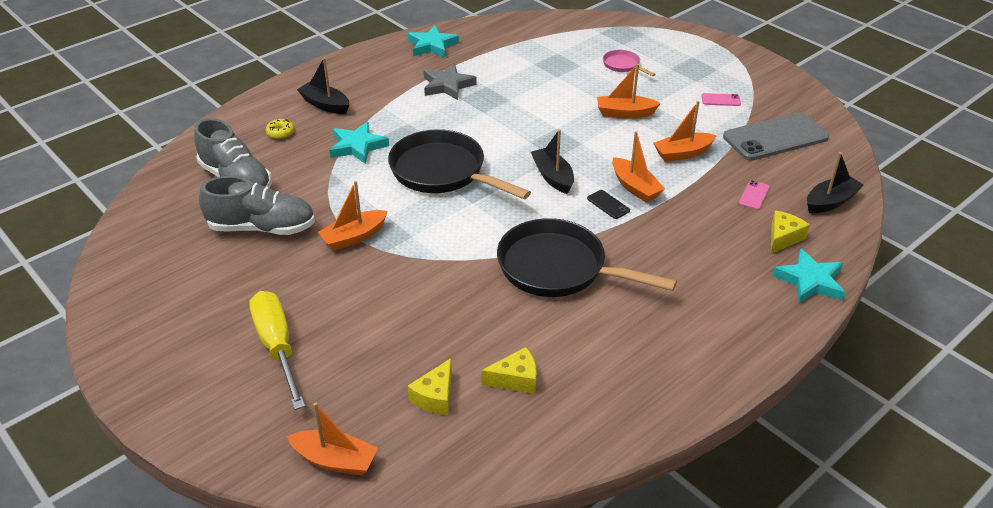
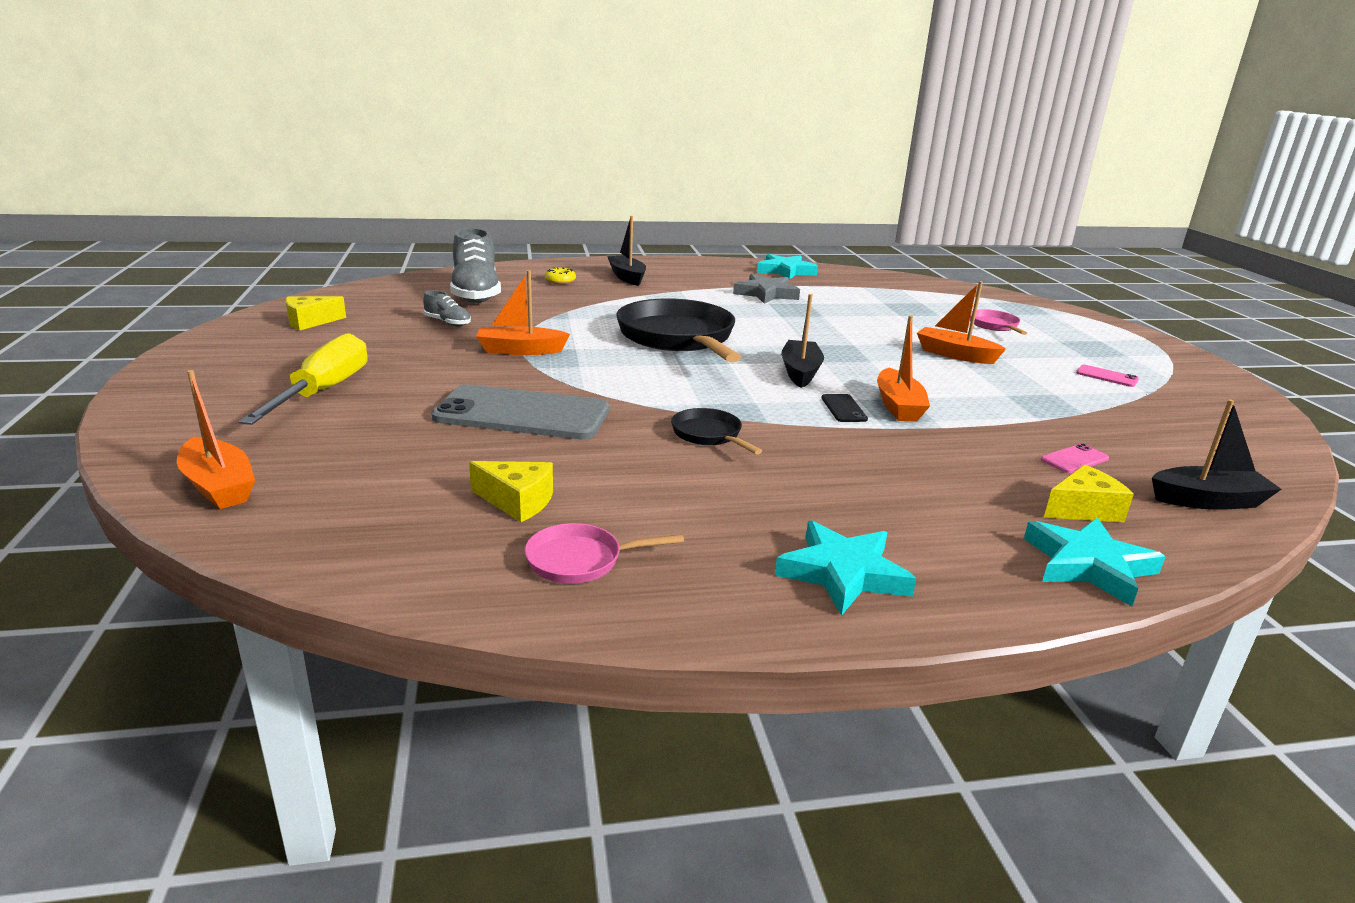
camera: 30 degrees right, 15 degrees down
grey shoe [199,176,315,235] -> grey shoe [423,290,471,326], size x0.46
turquoise star [330,122,389,164] -> turquoise star moved to [775,521,916,616]
yellow cheese [408,358,452,415] -> yellow cheese moved to [285,296,346,331]
black pan [497,218,677,297] -> black pan [671,408,762,455], size x0.45
orange boat [653,101,717,162] -> none
grey phone [723,112,829,161] -> grey phone moved to [431,384,609,440]
none -> pink pan [524,523,684,584]

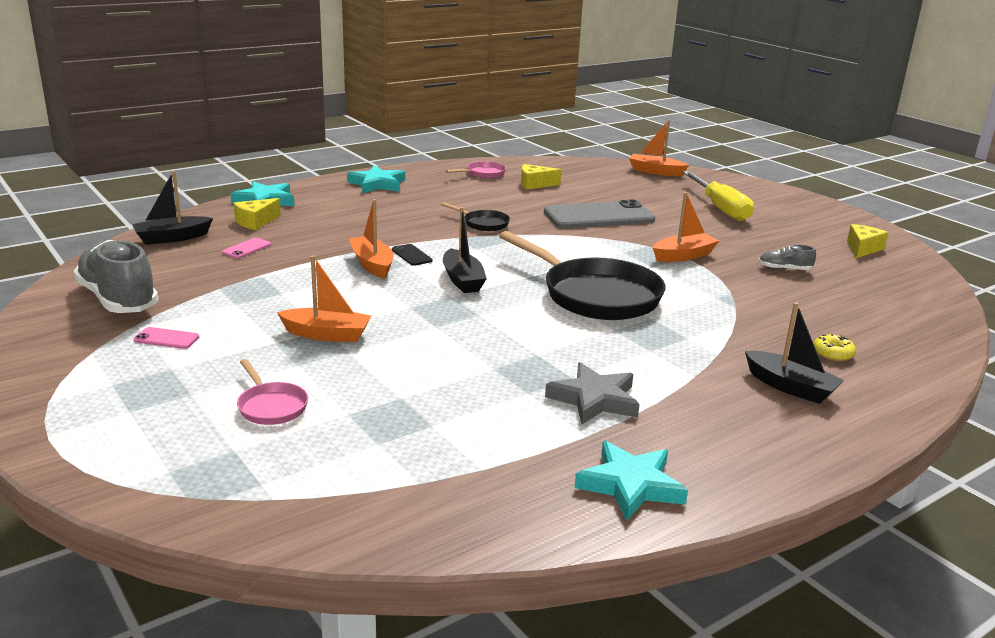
camera: 155 degrees right, 0 degrees up
grey shoe [450,228,501,303] -> grey shoe moved to [73,240,159,313]

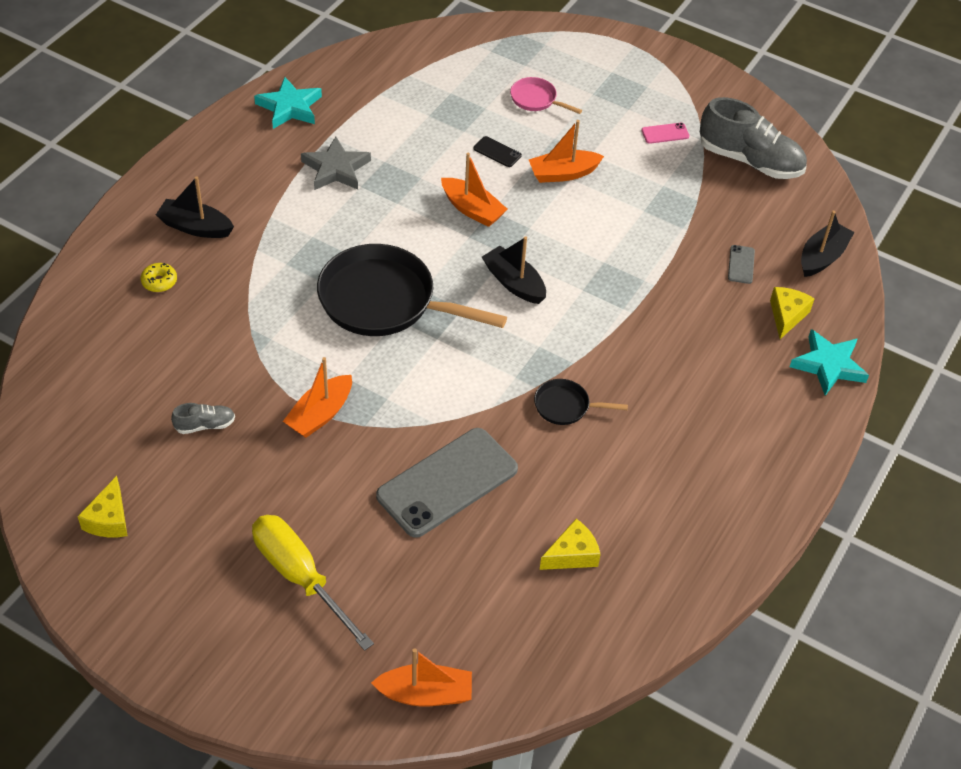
camera: 155 degrees right, 25 degrees up
pink phone [222,238,271,258] -> grey phone [728,245,755,284]
turquoise star [347,165,405,193] -> none
orange boat [349,199,393,279] -> orange boat moved to [441,153,508,227]
black phone [392,244,433,266] -> black phone moved to [474,136,522,167]
pink pan [446,161,506,178] -> none

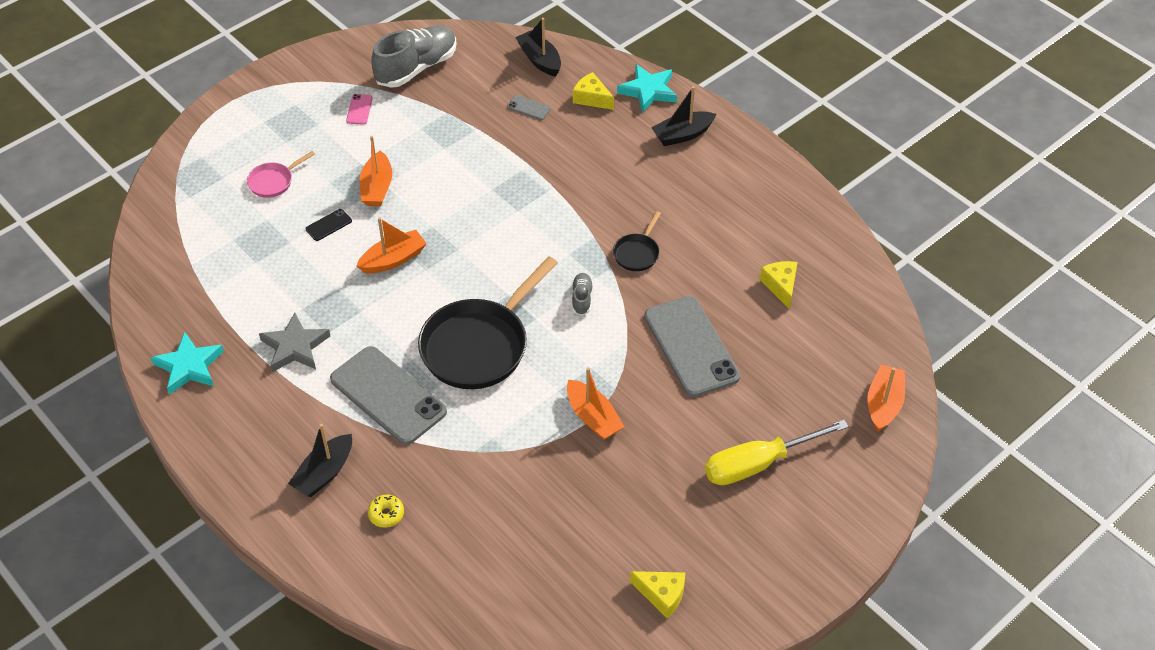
camera: 70 degrees left, 0 degrees up
grey shoe [171,403,235,434] -> grey shoe moved to [572,273,593,316]
black boat [482,236,546,304] -> black boat moved to [651,86,716,146]
none -> grey phone [330,346,447,445]

